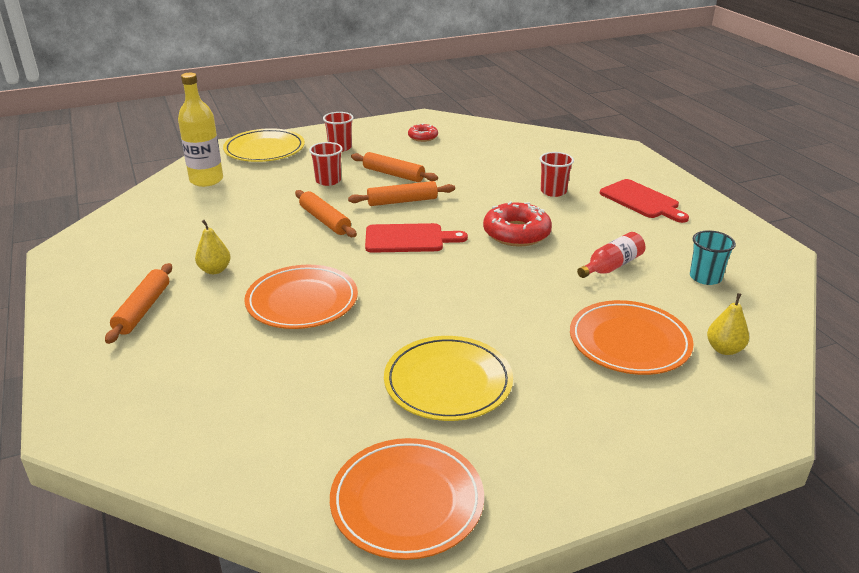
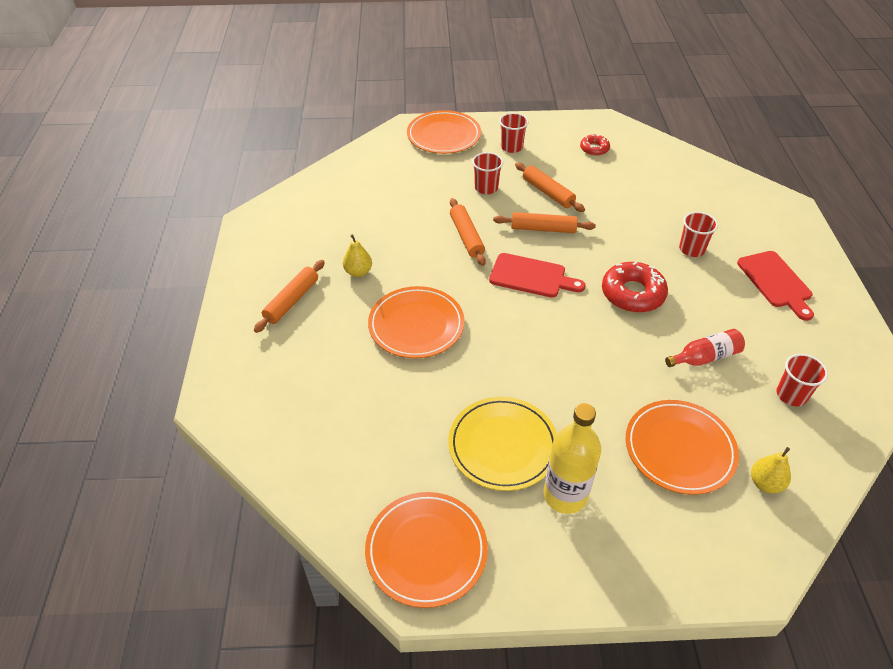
camera: 20 degrees right, 15 degrees up
yellow bottle [178,73,223,187] -> yellow bottle moved to [544,403,601,514]
yellow plate [223,128,305,162] -> orange plate [407,110,481,154]
turquoise cup [690,230,736,285] -> red cup [776,354,828,406]

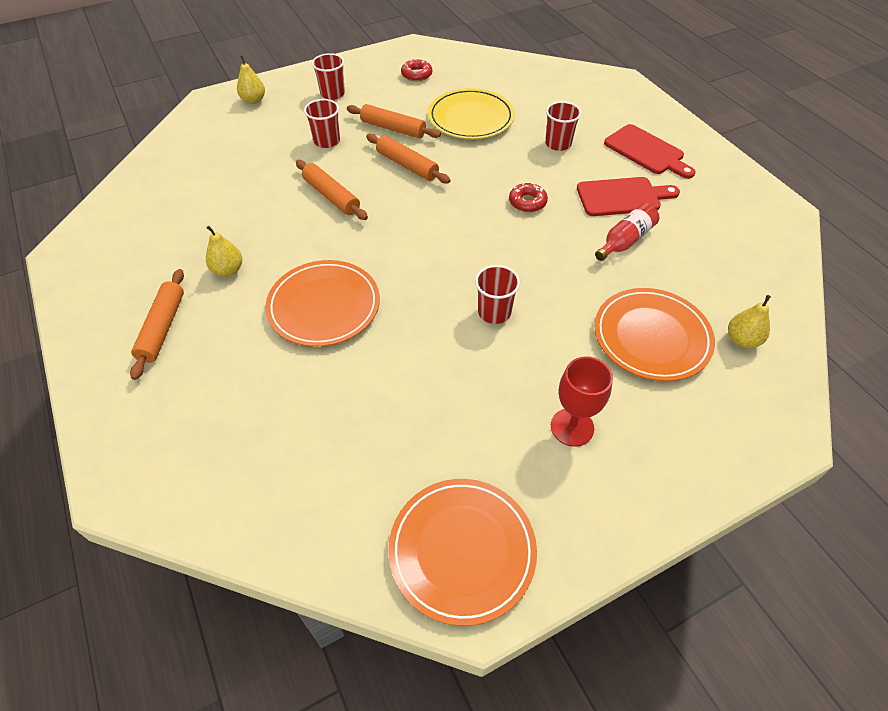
camera: 25 degrees left, 5 degrees up
orange plate [407,110,481,154] -> yellow pear [237,55,265,104]
yellow plate [448,397,557,491] -> yellow plate moved to [428,88,515,139]
red cutting board [489,253,585,298] -> red cutting board moved to [577,177,680,216]
orange rolling pin [493,212,596,233] -> orange rolling pin turned 60 degrees clockwise [366,134,451,184]
yellow bottle [544,403,601,514] -> red goblet [551,356,613,447]
red donut [602,261,668,313] -> red donut [509,183,548,212], size x0.56
red cup [776,354,828,406] -> red cup moved to [475,265,520,324]

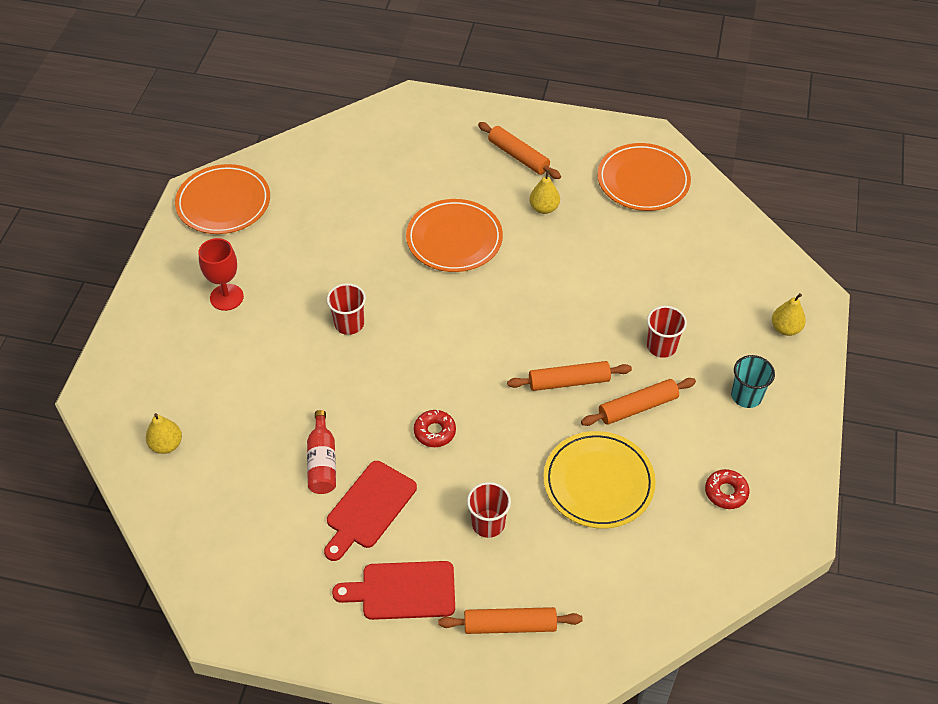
camera: 130 degrees right, 0 degrees up
orange rolling pin [296,160,368,220] -> orange rolling pin moved to [438,607,583,634]
red cup [312,53,345,100] -> turquoise cup [731,355,775,408]
orange plate [594,288,715,381] -> orange plate moved to [597,143,691,211]

